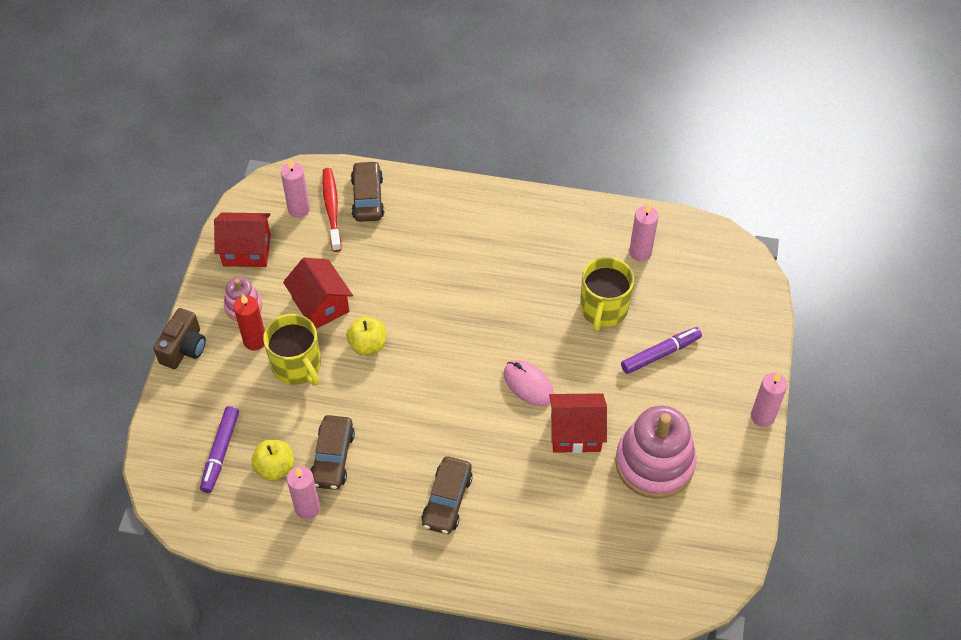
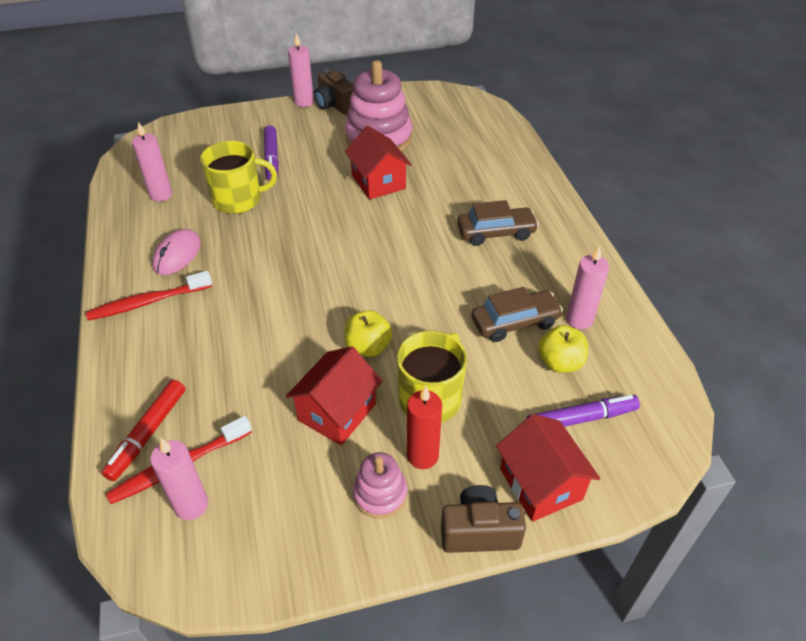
camera: 115 degrees left, 10 degrees down
red house [214,212,271,267] -> red house moved to [496,414,600,522]
brown car [351,161,384,222] -> red marker [102,380,185,481]
pink mouse [504,360,554,406] -> pink mouse moved to [152,229,201,275]
purple marker [621,327,702,374] -> purple marker turned 135 degrees counterclockwise [264,126,279,180]
none -> red toothbrush [86,271,212,321]
none -> brown camera [314,69,354,115]

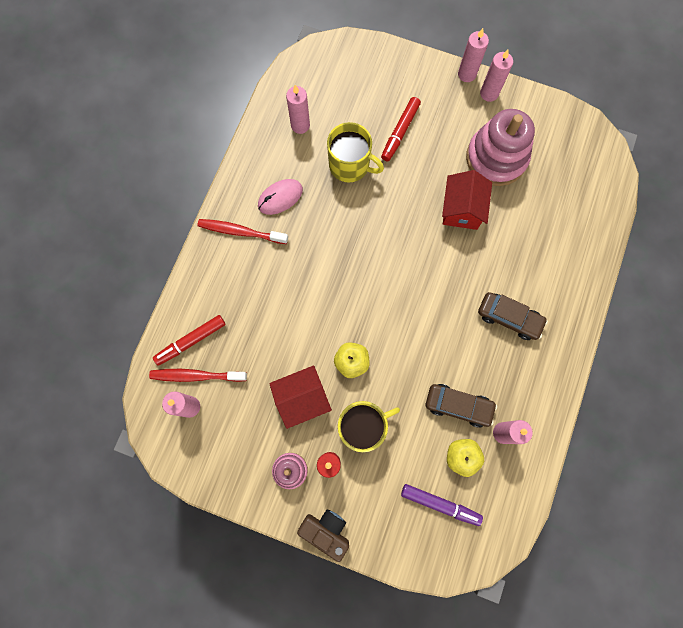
camera: 35 degrees right, 30 degrees up
purple marker [264,126,279,180] -> red marker [381,97,421,161]
brown camera [314,69,354,115] -> pink candle [480,50,513,102]
red house [496,414,600,522] -> none

